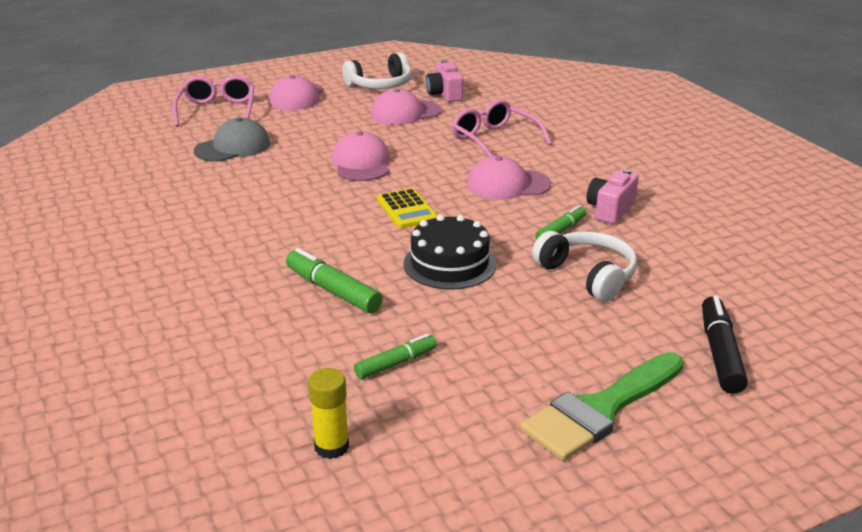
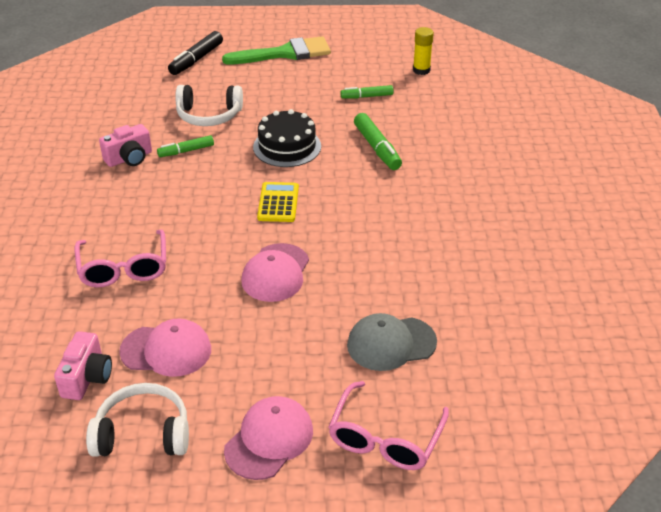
camera: 155 degrees left, 10 degrees up
pink cap [467,156,551,200] -> none
white headphones [532,231,637,302] -> white headphones turned 75 degrees counterclockwise [175,85,243,126]

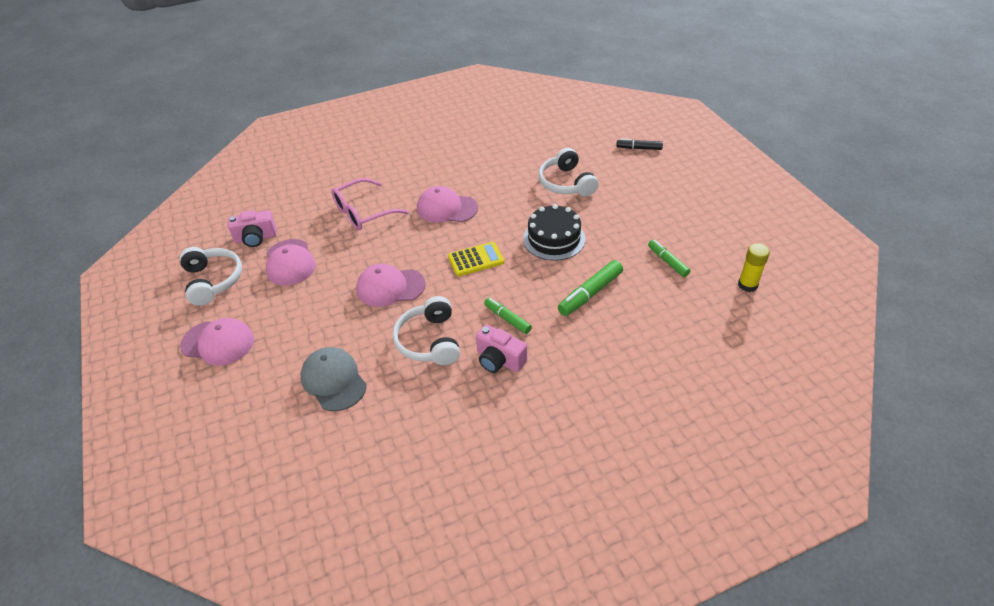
camera: 70 degrees right, 5 degrees up
pink camera [99,124,152,167] -> pink camera moved to [476,324,527,373]
green marker [157,135,214,157] -> green marker moved to [484,298,532,334]
black marker [168,31,223,75] -> black marker [616,138,663,150], size x0.66
green brush [222,36,331,64] -> none
pink glasses [328,381,449,470] -> none
none -> white headphones [393,296,460,365]
none -> pink cap [417,186,478,223]

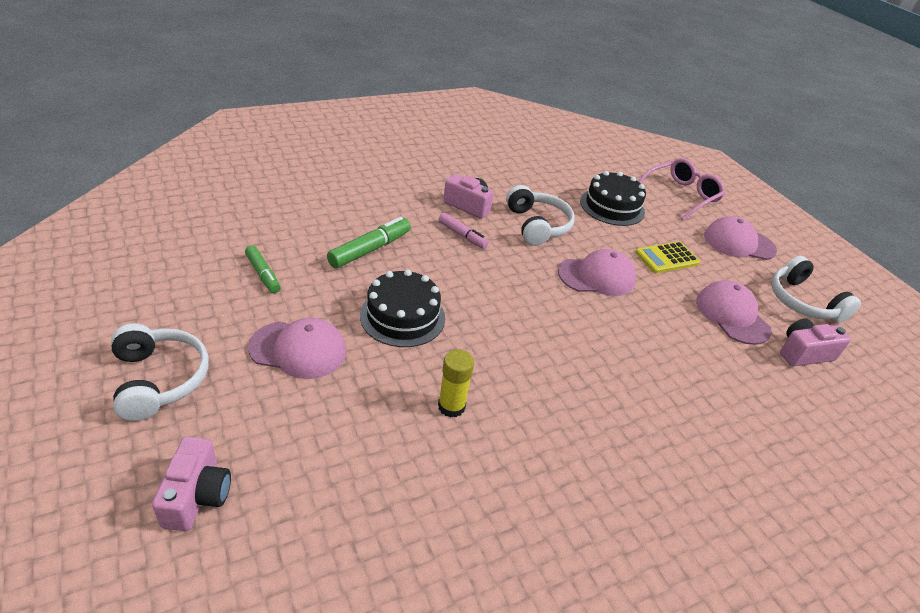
camera: 170 degrees right, 5 degrees down
grey cap [301,347,367,411] -> black cake [580,171,646,226]
pink glasses [331,178,409,230] -> pink glasses moved to [638,158,725,220]
pink cap [417,186,478,223] -> pink cap moved to [248,318,346,379]
yellow calculator [448,242,504,276] -> yellow calculator moved to [635,241,700,273]
green marker [484,298,532,334] -> pink marker [439,213,489,249]
white headphones [538,148,599,196] -> white headphones moved to [111,323,209,421]
black marker [616,138,663,150] -> pink camera [152,437,231,531]
yellow glue stick [738,243,770,292] -> yellow glue stick moved to [438,349,474,418]

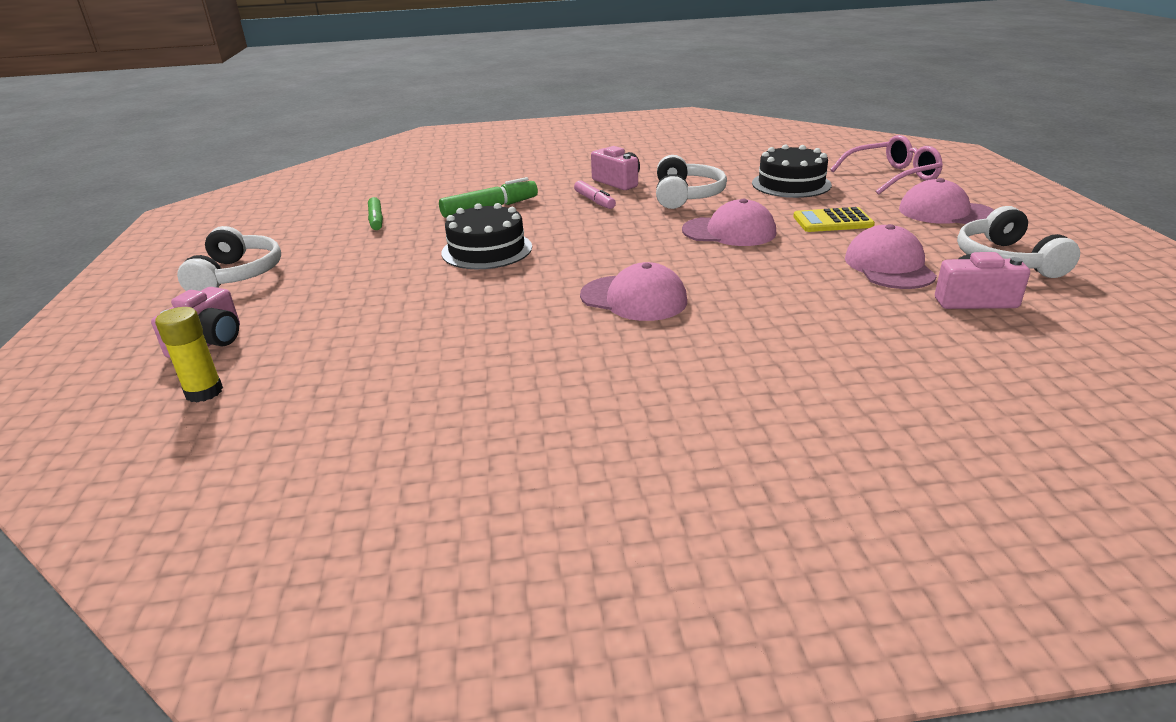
camera: 25 degrees right, 10 degrees down
pink cap [248,318,346,379] -> pink cap moved to [580,262,687,321]
yellow glue stick [438,349,474,418] -> yellow glue stick moved to [155,307,223,402]

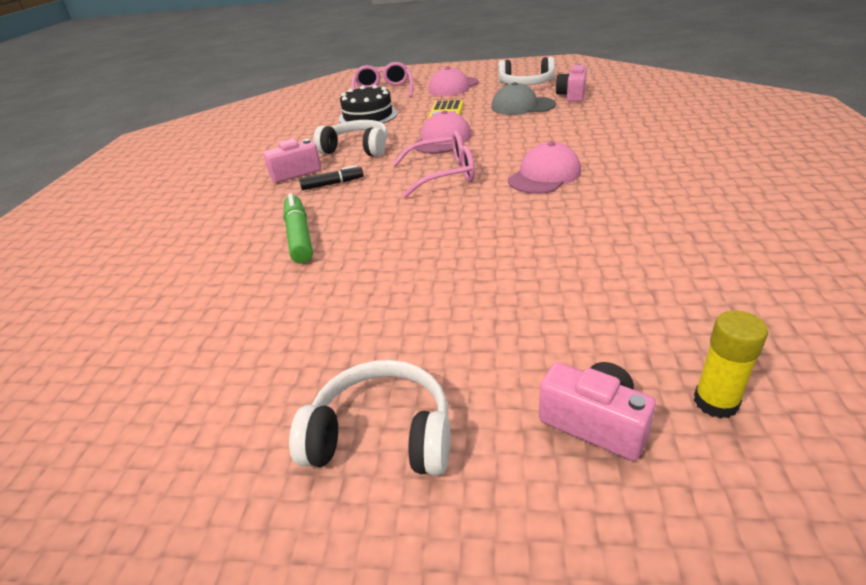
camera: 75 degrees left, 5 degrees up
green marker [368,197,383,230] -> none
black cake [441,203,532,269] -> none
pink marker [574,180,616,209] -> black marker [299,165,364,190]
pink cap [845,224,937,289] -> grey cap [491,82,556,115]
none -> pink glasses [392,131,475,198]

